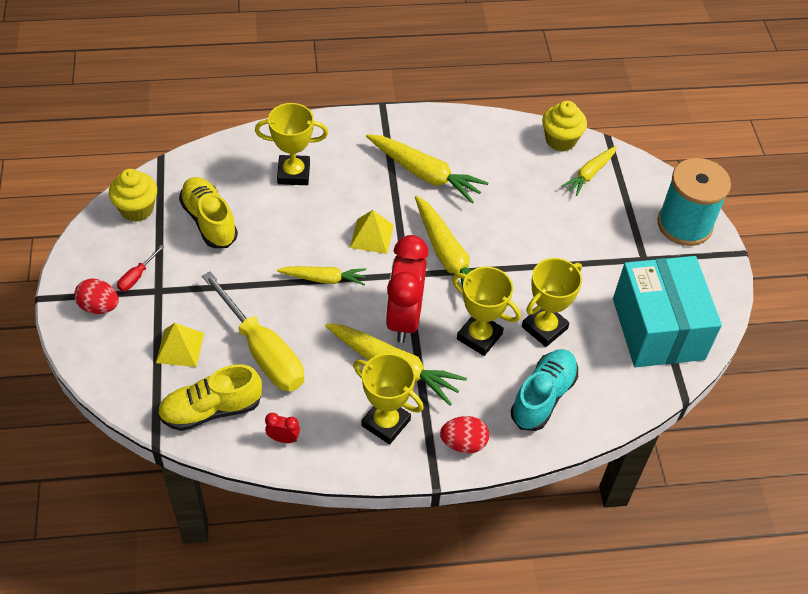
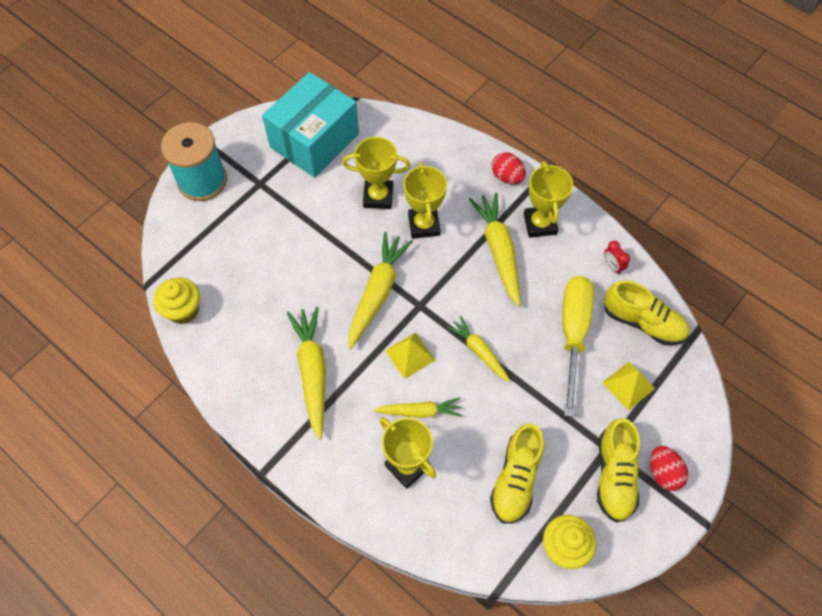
camera: 130 degrees left, 10 degrees up
red screwdriver [117,245,164,291] -> yellow shoe [597,418,640,523]
red clock [385,235,429,343] -> none
turquoise shoe [510,349,578,431] -> none
yellow carrot [561,146,617,196] -> yellow carrot moved to [374,397,462,418]

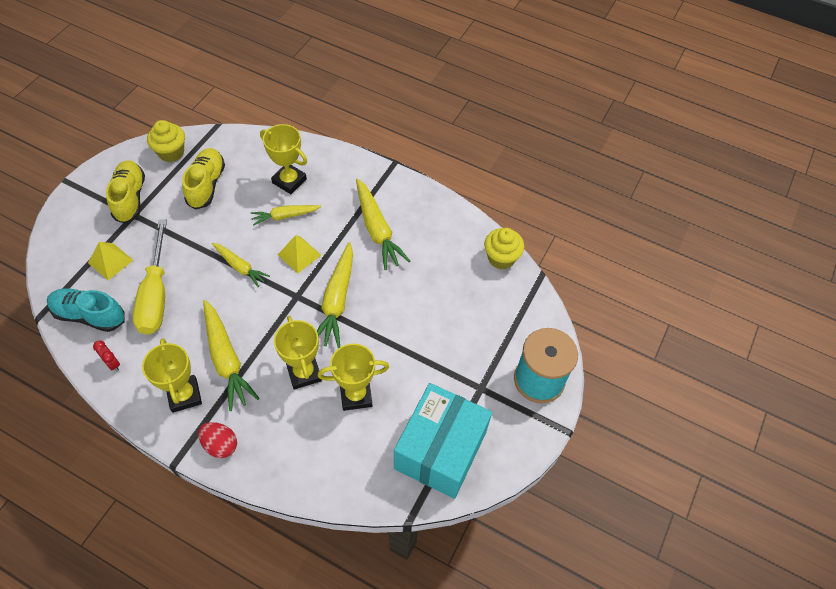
camera: 165 degrees right, 5 degrees down
yellow shoe [604,280,690,346] -> turquoise shoe [47,289,125,332]
red egg [650,446,688,491] -> none

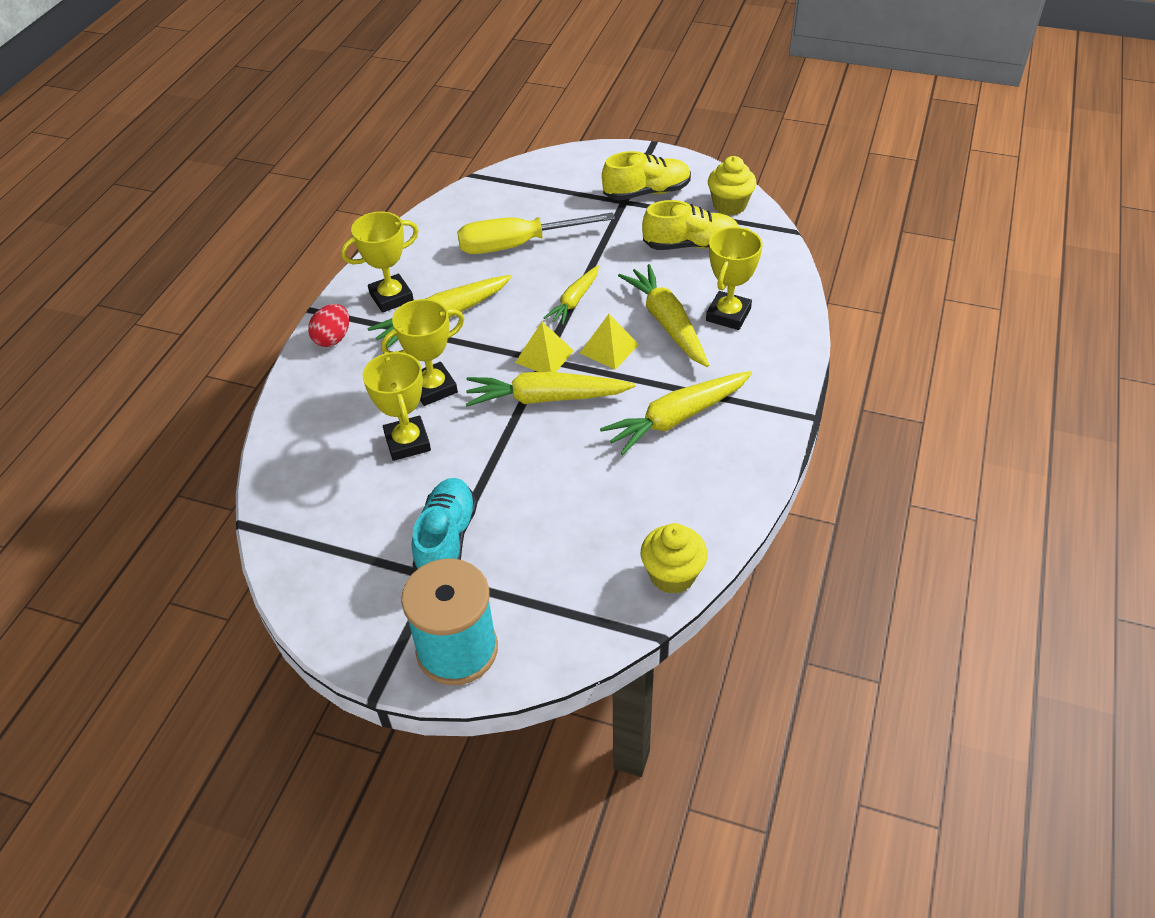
camera: 85 degrees right, 10 degrees down
turquoise shoe [47,289,125,332] -> turquoise shoe moved to [412,478,477,571]
yellow pyramid [88,242,133,280] -> yellow pyramid moved to [515,322,574,372]
red clock [93,341,120,371] -> none
yellow carrot [251,205,321,226] -> yellow carrot [618,264,709,367], size x1.63
turquoise box [394,383,492,499] -> none

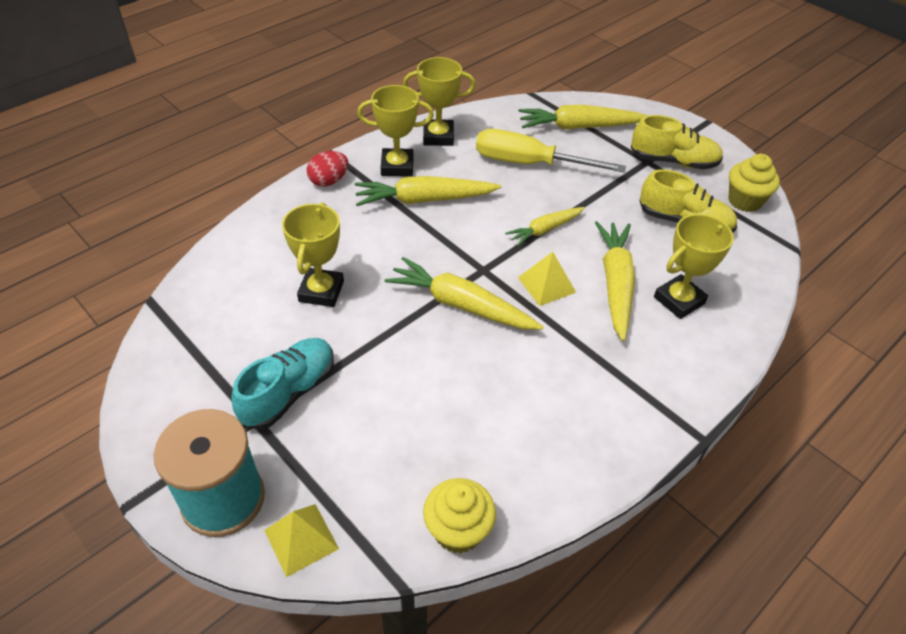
camera: 25 degrees right, 0 degrees up
yellow trophy [381,299,464,406] -> yellow trophy moved to [403,57,476,146]
yellow pyramid [515,322,574,372] -> yellow pyramid moved to [264,504,339,577]
yellow carrot [600,371,752,455] -> yellow carrot moved to [518,105,648,129]

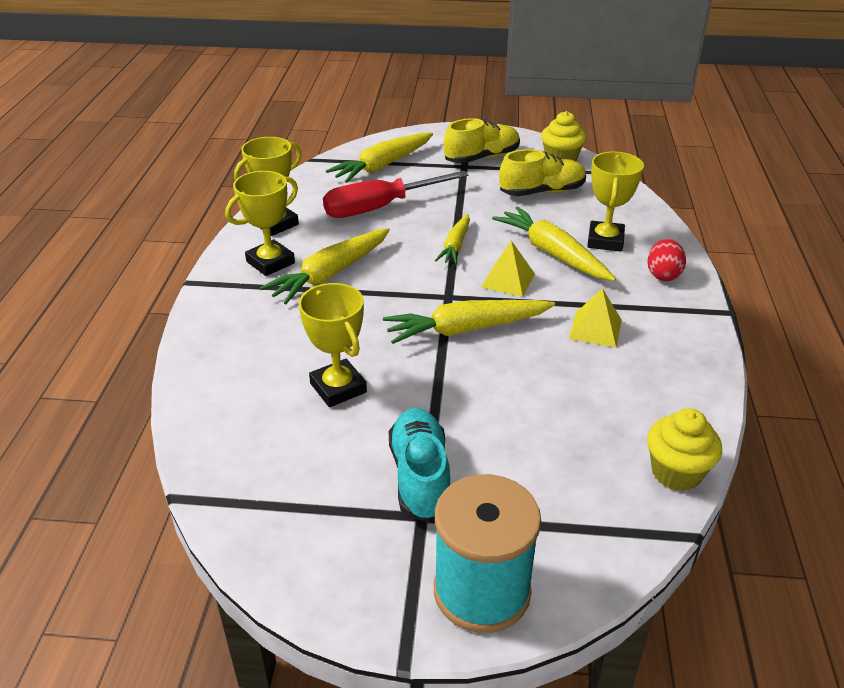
camera: 40 degrees left, 10 degrees down
yellow pyramid [264,504,339,577] -> yellow pyramid moved to [569,288,622,348]
red egg [307,151,348,187] -> red egg moved to [648,239,686,281]
yellow screwdriver [476,129,626,173] -> red screwdriver [323,171,468,218]

